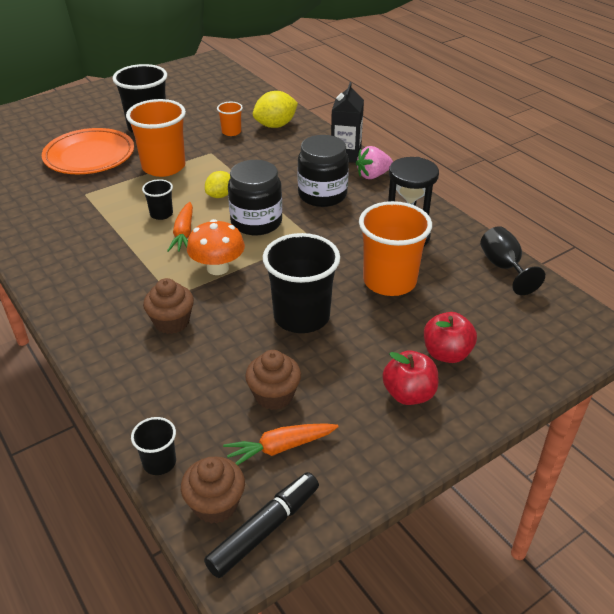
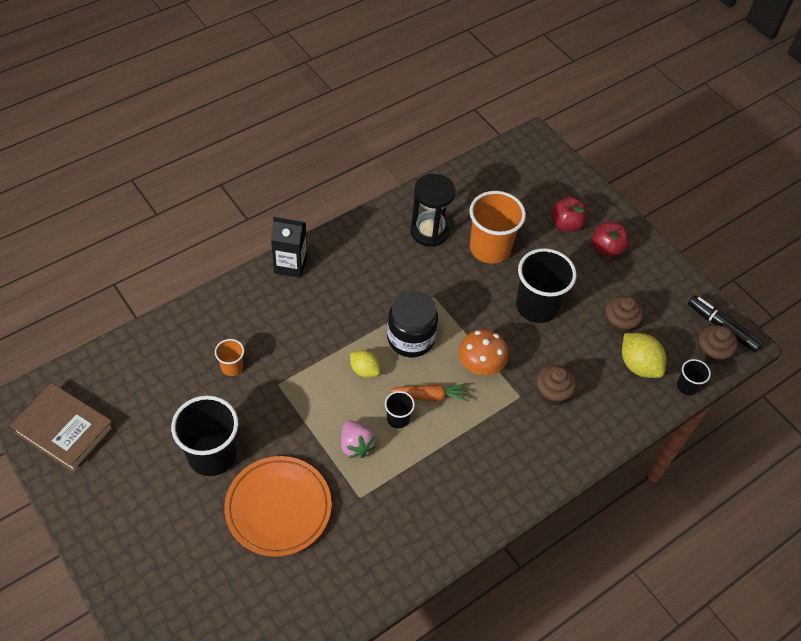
camera: 95 degrees left, 15 degrees up
orange cup [126,99,186,177] -> none
orange carrot [223,423,339,465] -> none
yellow lemon [253,91,298,128] -> yellow lemon moved to [622,333,666,378]
black jar [298,135,349,207] -> none
pink strawberry [356,146,393,179] -> pink strawberry moved to [341,420,376,458]
black goblet [480,226,545,295] -> none
none -> brown book [10,383,114,473]

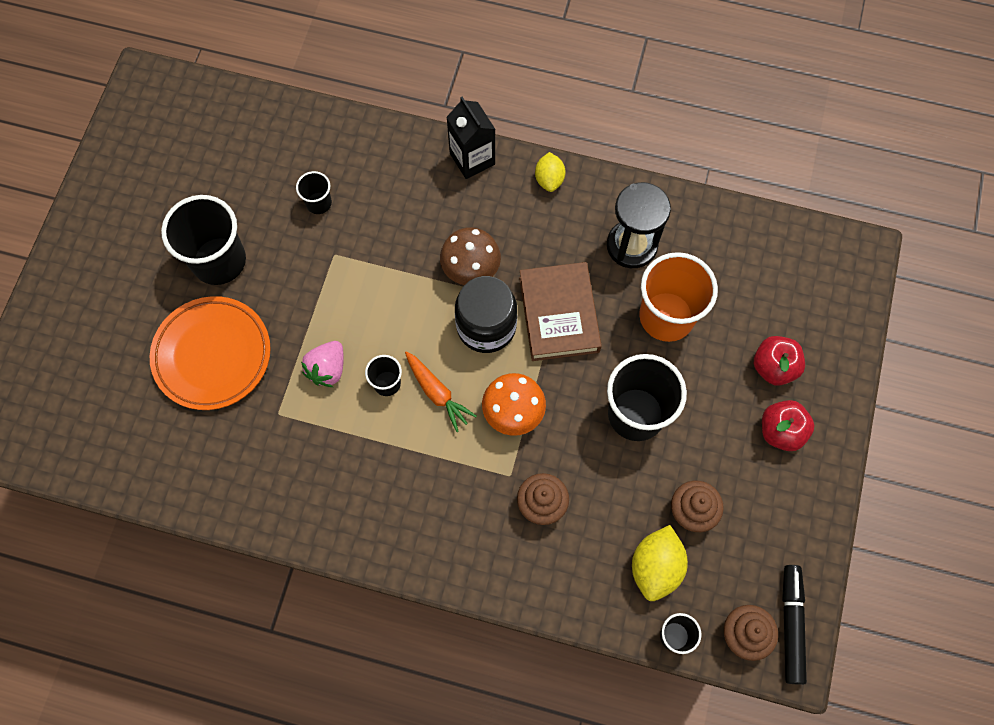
camera: 55 degrees right, 15 degrees up
brown book [10,383,114,473] -> brown book moved to [519,262,602,361]
orange cup [215,339,244,376] -> black cup [296,171,332,214]
yellow lemon [350,350,380,378] -> yellow lemon moved to [535,152,566,192]
none -> brown mushroom [440,227,501,285]

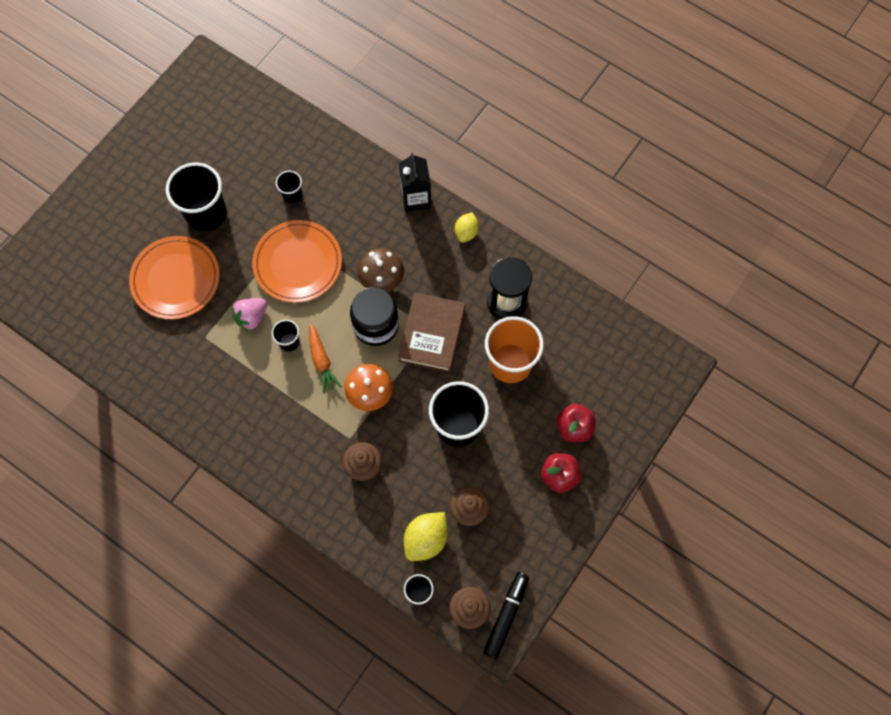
camera: 20 degrees right, 0 degrees up
none -> orange plate [252,220,342,303]

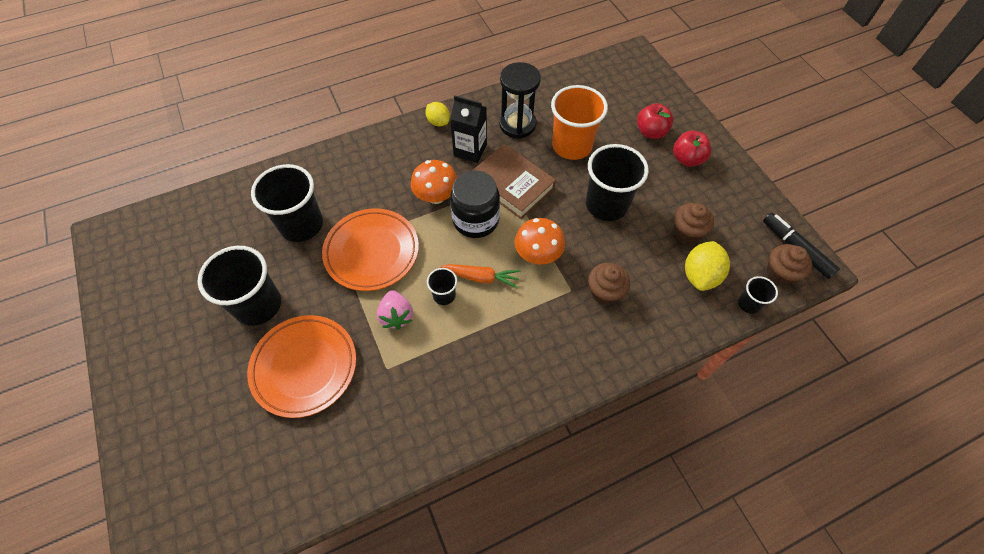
camera: 60 degrees left, 10 degrees down
black cup [276,171,302,203] -> black cup [251,164,323,242], size x2.07
brown mushroom [357,248,404,292] -> orange mushroom [411,160,457,204]
black carton [399,152,431,212] -> black carton moved to [450,96,487,163]
yellow lemon [404,512,448,561] -> yellow lemon turned 45 degrees clockwise [685,241,730,291]

